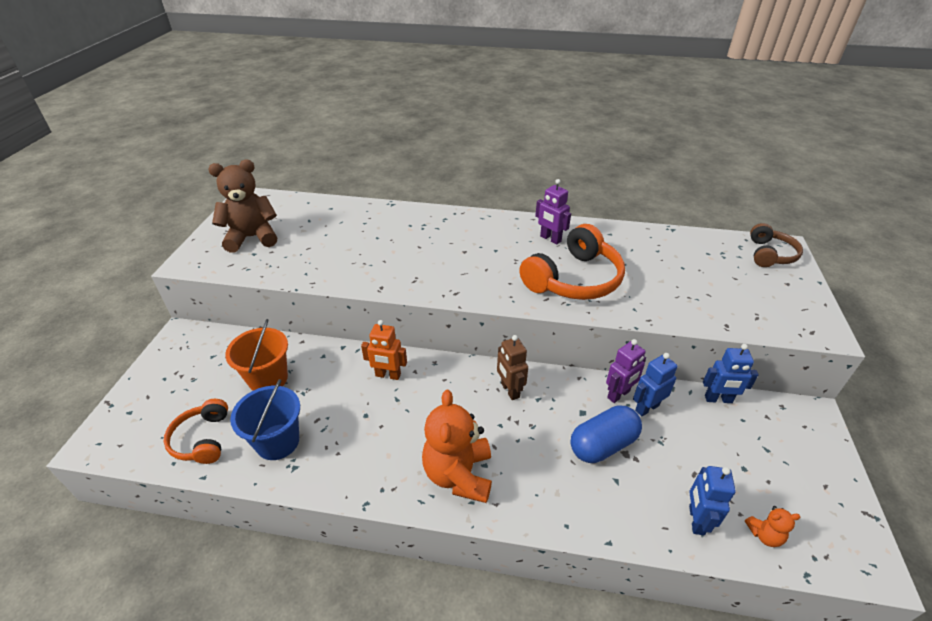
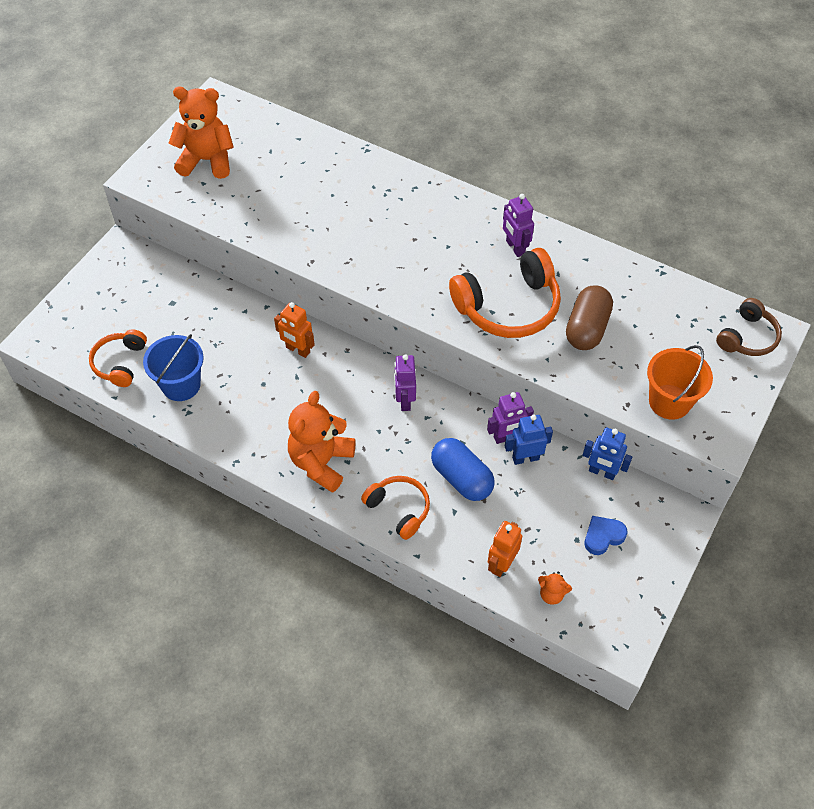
camera: 20 degrees right, 15 degrees up
brown teddy bear [208,160,277,253] -> orange teddy bear [168,86,234,179]
orange bucket [225,319,288,391] -> orange bucket moved to [647,345,713,420]
brown robot [497,335,528,400] -> purple robot [394,354,416,411]
blue capsule [571,405,642,463] -> blue capsule turned 60 degrees clockwise [431,438,495,501]
blue robot [689,466,736,535] -> orange robot [488,521,522,577]
none -> orange headphones [361,476,430,540]
none -> brown capsule [566,285,613,350]
none -> blue heart [585,516,627,555]

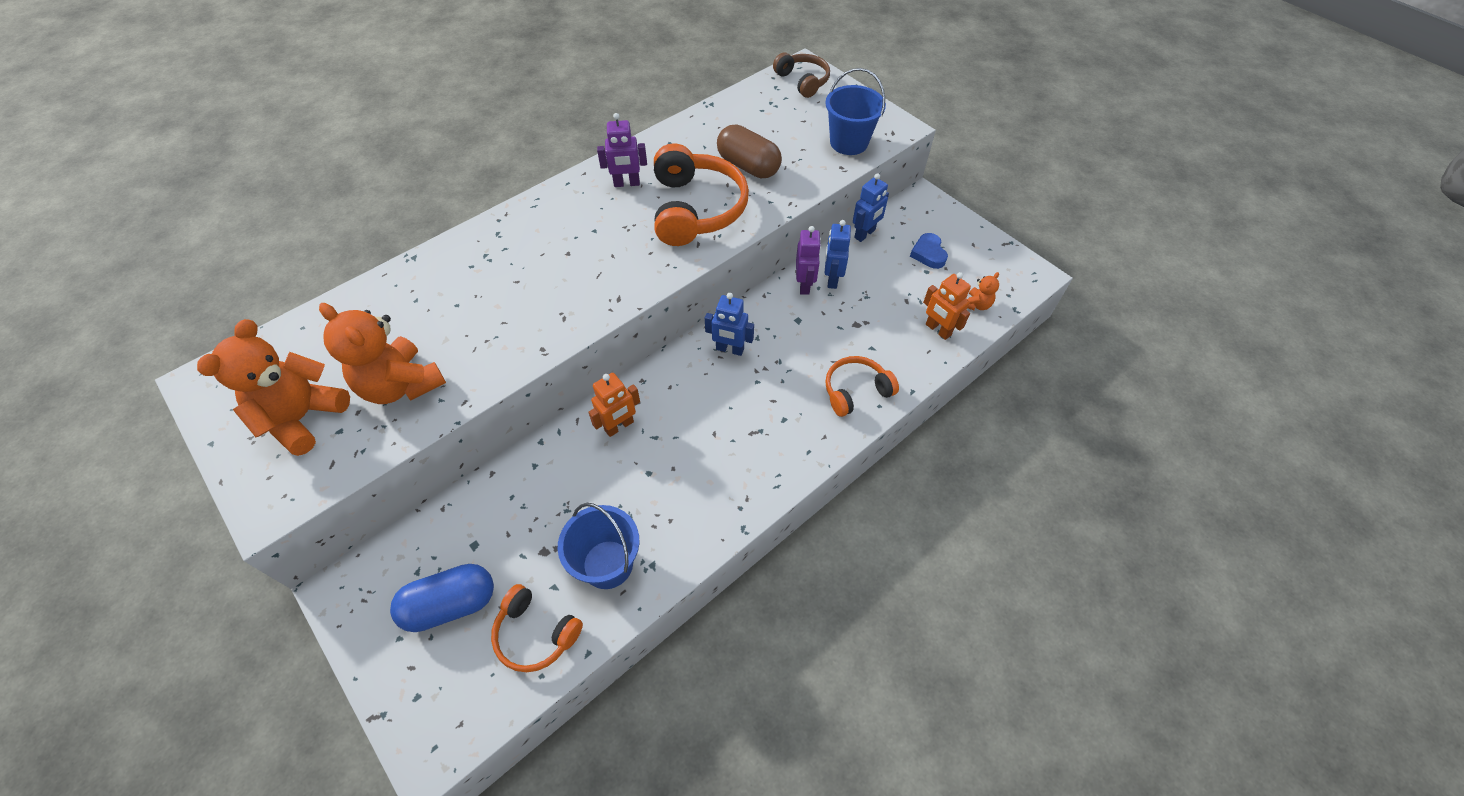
camera: 70 degrees left, 0 degrees up
orange teddy bear [288,391,355,493] -> orange teddy bear moved to [319,303,446,404]
purple robot [394,354,416,411] -> blue robot [705,293,754,356]
blue capsule [431,438,495,501] -> blue capsule moved to [390,564,494,632]
orange bucket [647,345,713,420] -> blue bucket [825,68,886,155]

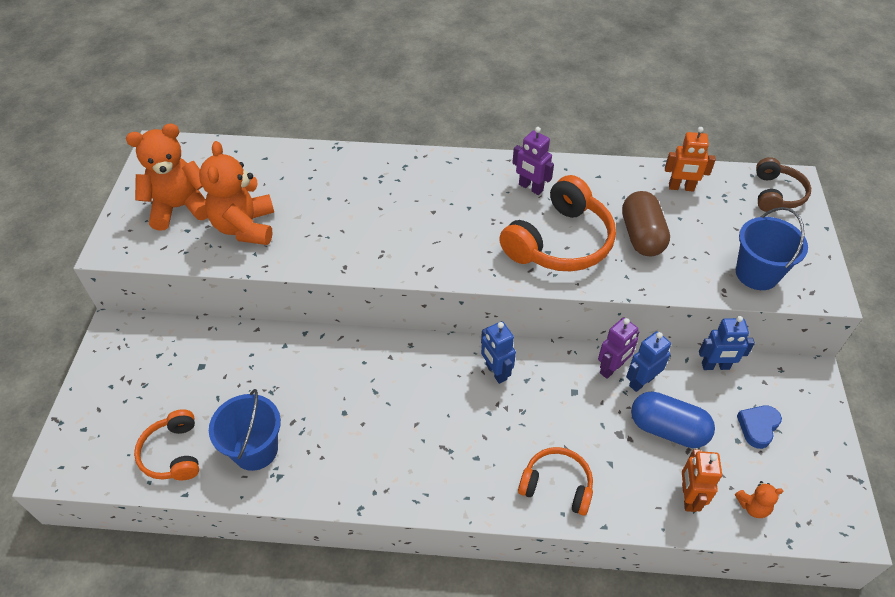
camera: 45 degrees right, 5 degrees down
blue capsule [390,564,494,632] -> blue capsule moved to [631,391,715,448]
orange robot [588,373,640,437] -> orange robot moved to [665,127,716,191]

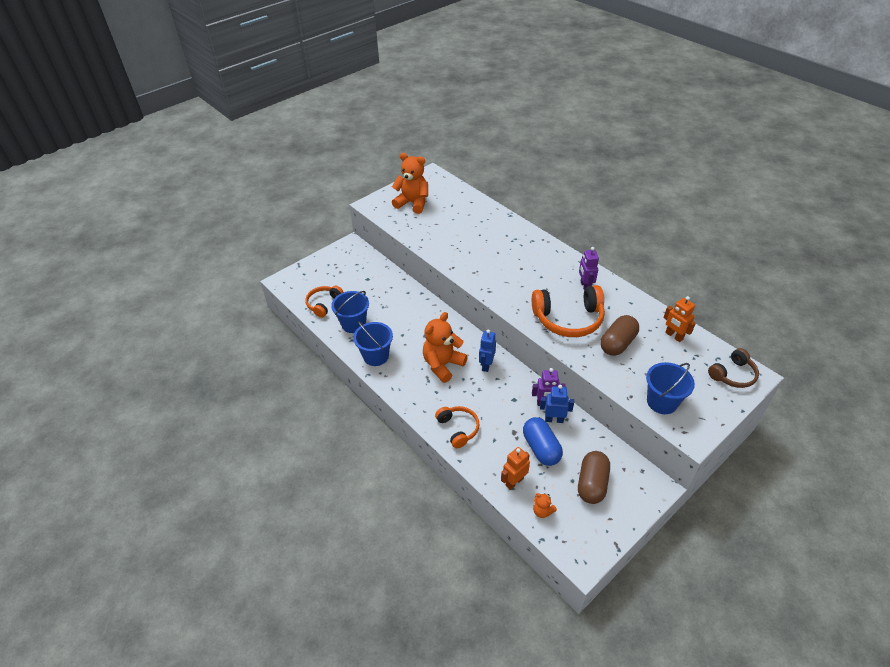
camera: 45 degrees right, 5 degrees down
orange teddy bear [199,141,274,245] -> orange teddy bear moved to [423,312,468,383]
blue robot [699,316,755,370] -> none
blue heart [737,405,782,449] -> brown capsule [578,451,610,504]
none -> blue bucket [353,321,393,366]

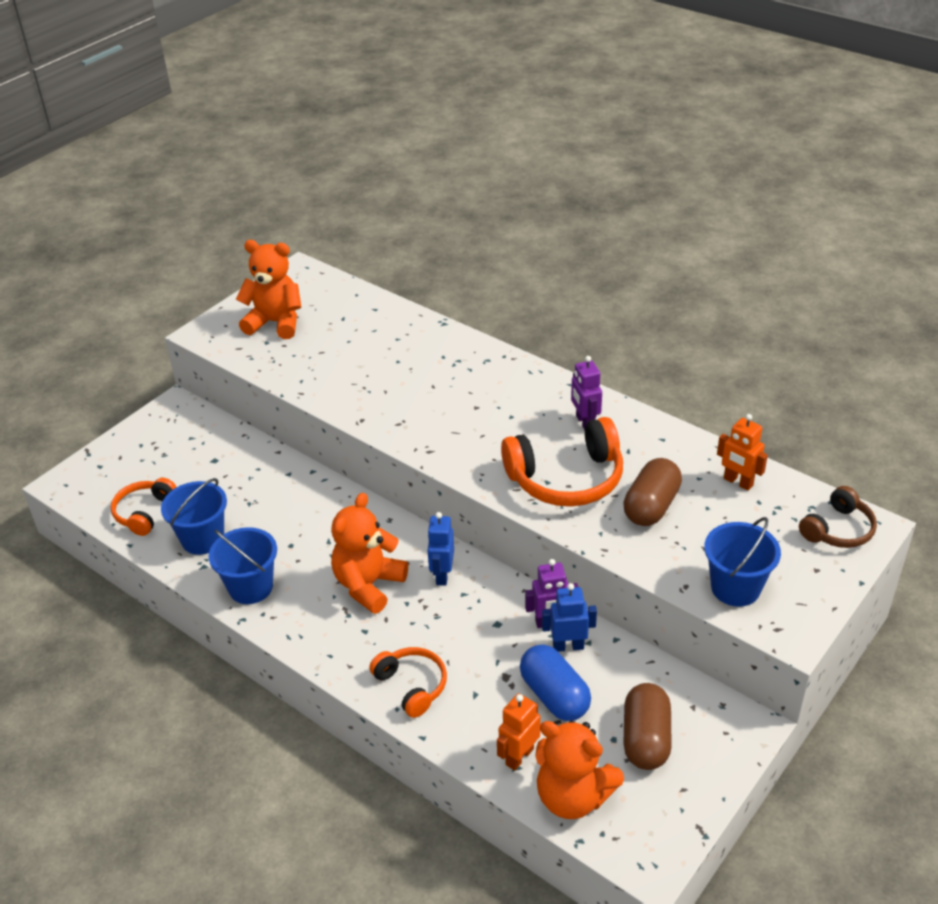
camera: 10 degrees left, 5 degrees down
orange teddy bear [533,493,557,518] -> orange teddy bear [535,720,624,819], size x2.23

